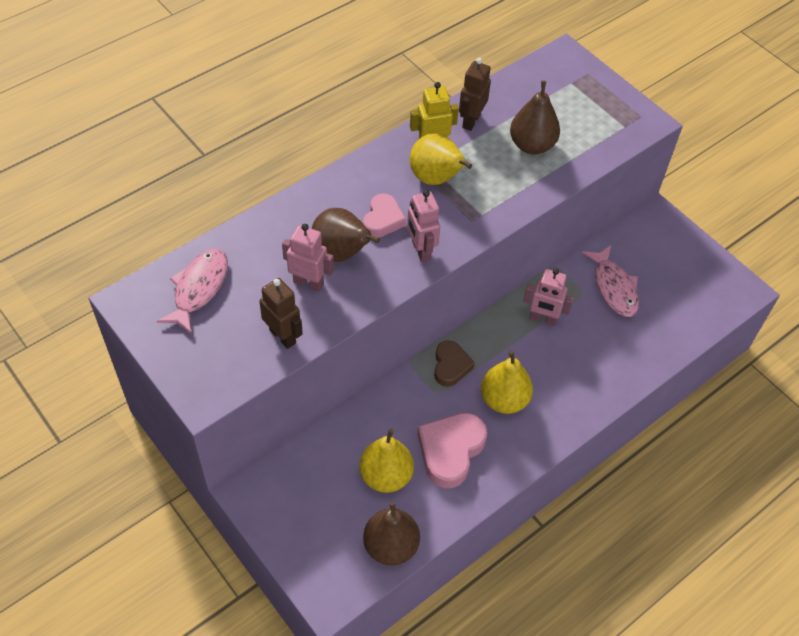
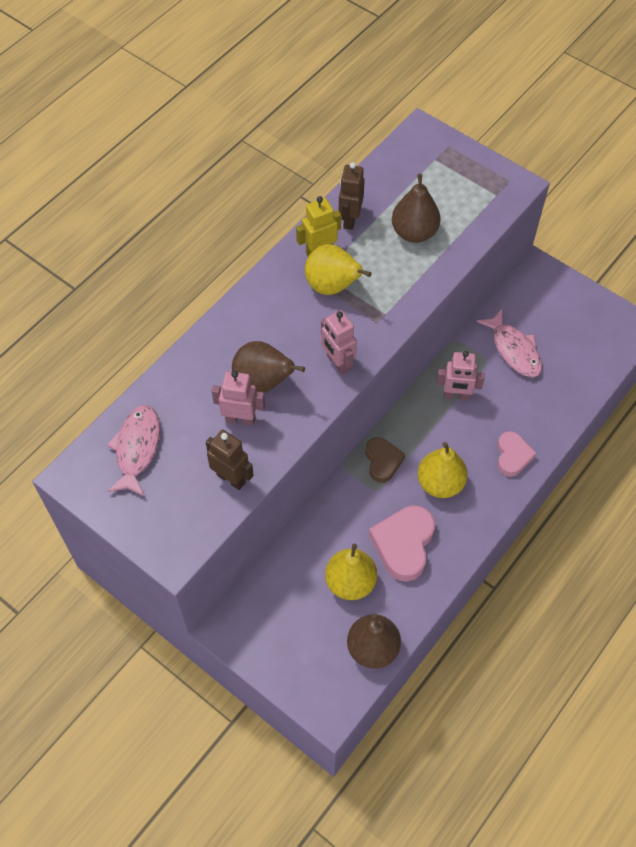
camera: 10 degrees left, 5 degrees up
pink heart [363,193,406,238] -> pink heart moved to [497,431,537,477]

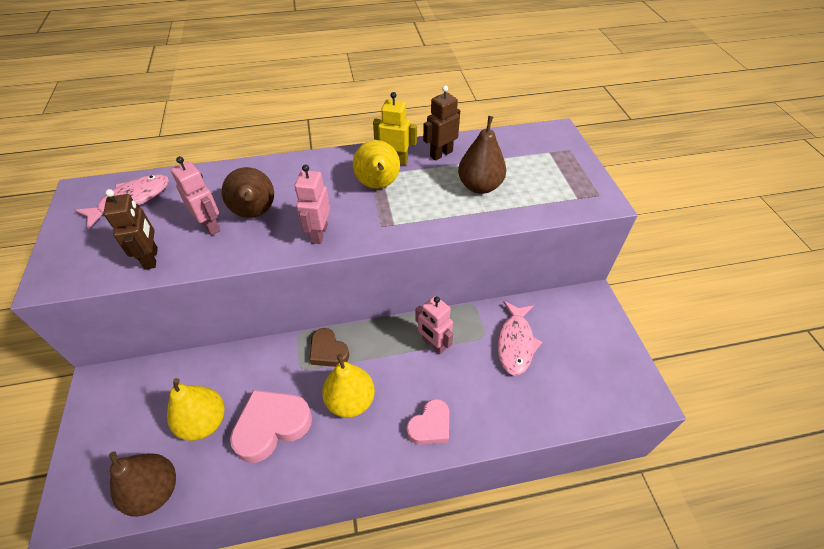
camera: 40 degrees right, 10 degrees down
brown heart [366,437,405,483] -> brown heart turned 105 degrees clockwise [309,328,349,367]

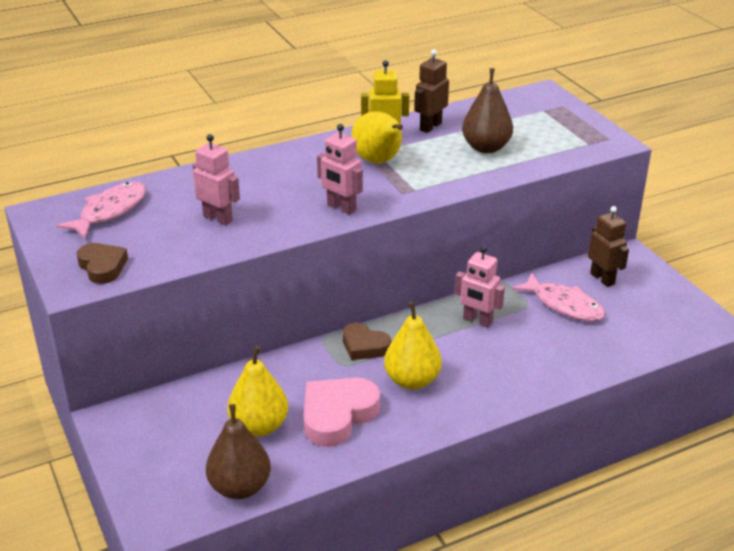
camera: 15 degrees left, 15 degrees down
brown robot [103,189,158,270] -> brown robot moved to [588,206,629,287]
brown pear [222,167,274,218] -> none
pink robot [295,164,330,244] -> pink robot turned 45 degrees counterclockwise [317,124,363,215]
pink heart [407,399,449,445] -> none
pink fish [498,301,542,376] -> pink fish turned 45 degrees counterclockwise [512,272,606,321]
none -> brown heart [76,243,128,284]

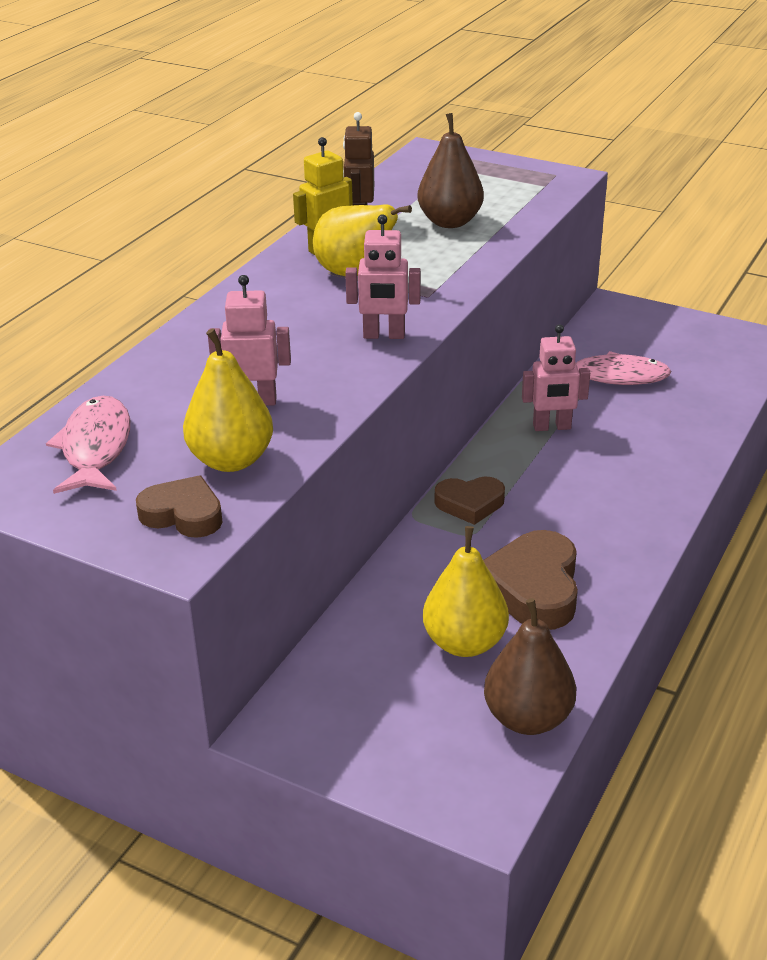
camera: 35 degrees left, 0 degrees up
pink heart [303,377,380,447] -> brown heart [483,530,578,630]
yellow pear [384,302,442,390] -> yellow pear moved to [183,328,273,472]
brown robot [588,206,629,287] -> none

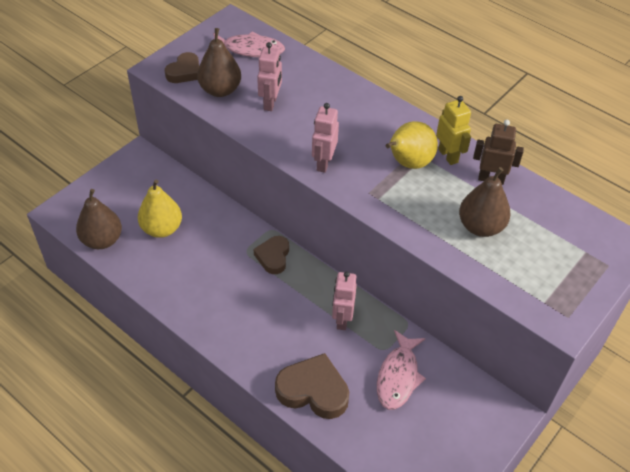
camera: 100 degrees right, 15 degrees up
yellow pear [183,328,273,472] -> brown pear [197,28,241,97]
brown heart [483,530,578,630] -> brown heart moved to [275,353,349,419]

